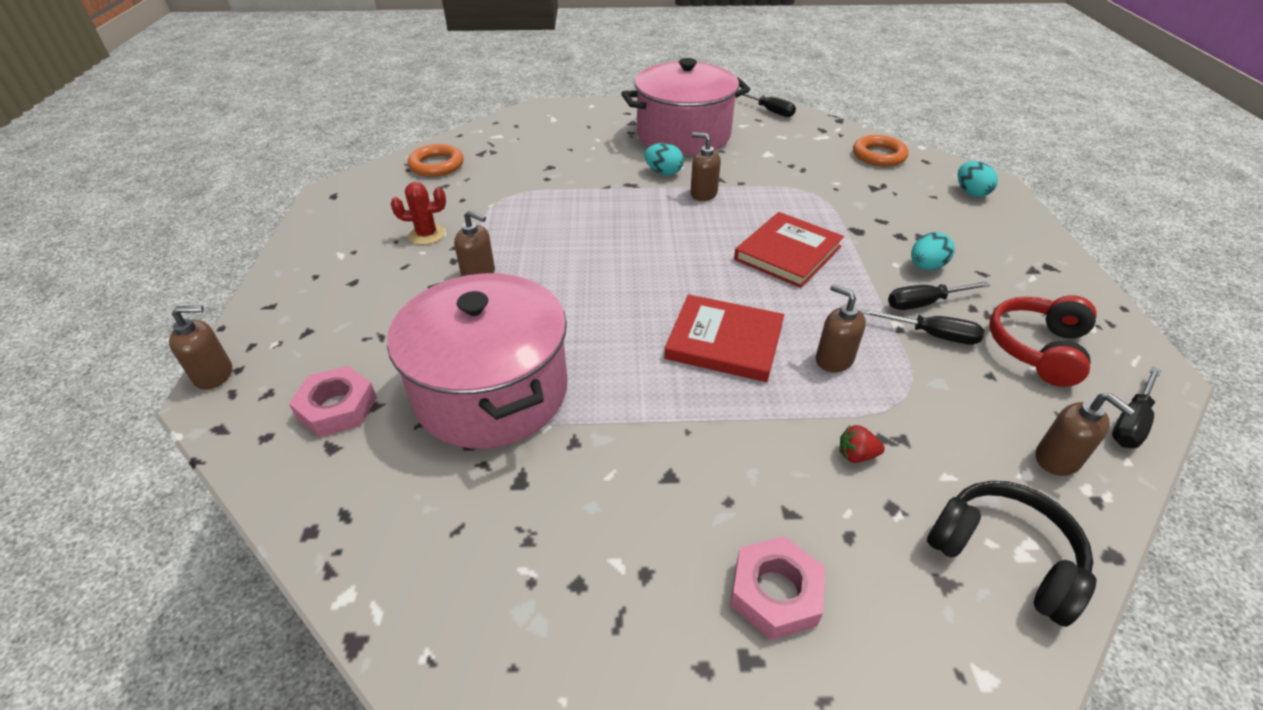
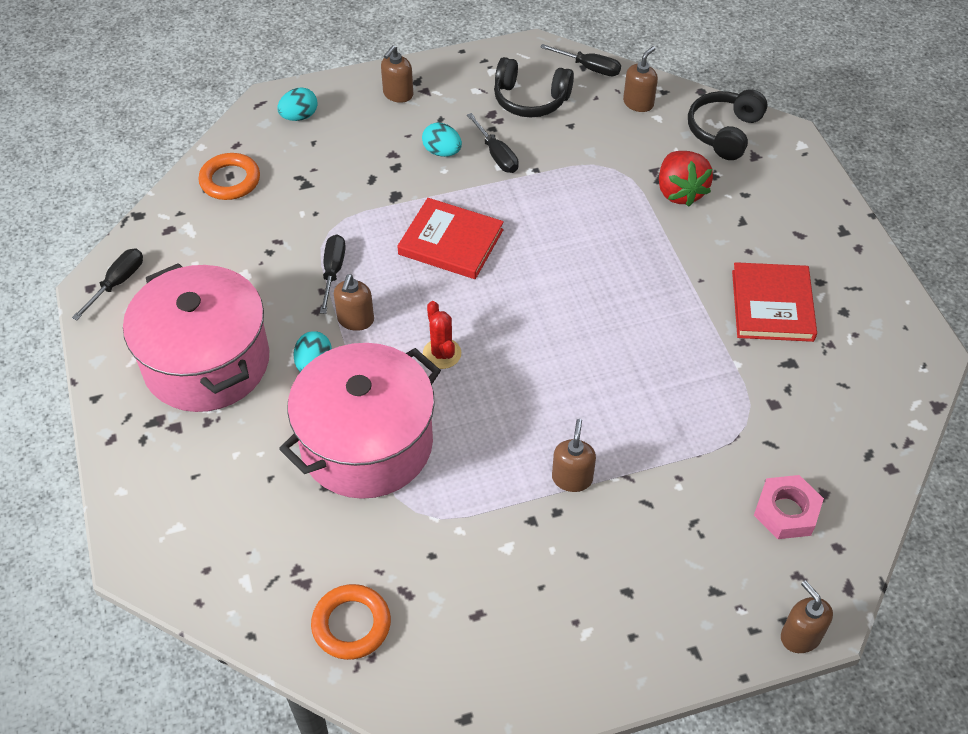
camera: 105 degrees left, 10 degrees up
pink pot [387,273,568,449] -> pink pot moved to [279,343,441,499]
red cactus [391,182,446,245] -> red cactus moved to [423,301,461,369]
red book [664,294,784,382] -> red book moved to [732,262,817,342]
pink nut [730,536,825,640] -> none
brown soap dispenser [816,284,866,373] -> brown soap dispenser moved to [381,45,413,103]
red strawberry [839,425,885,463] -> red strawberry [659,151,713,207], size x2.14
black screwdriver [861,308,984,345] -> black screwdriver moved to [320,234,346,314]
red headphones [989,295,1097,387] -> black headphones [494,57,574,117]

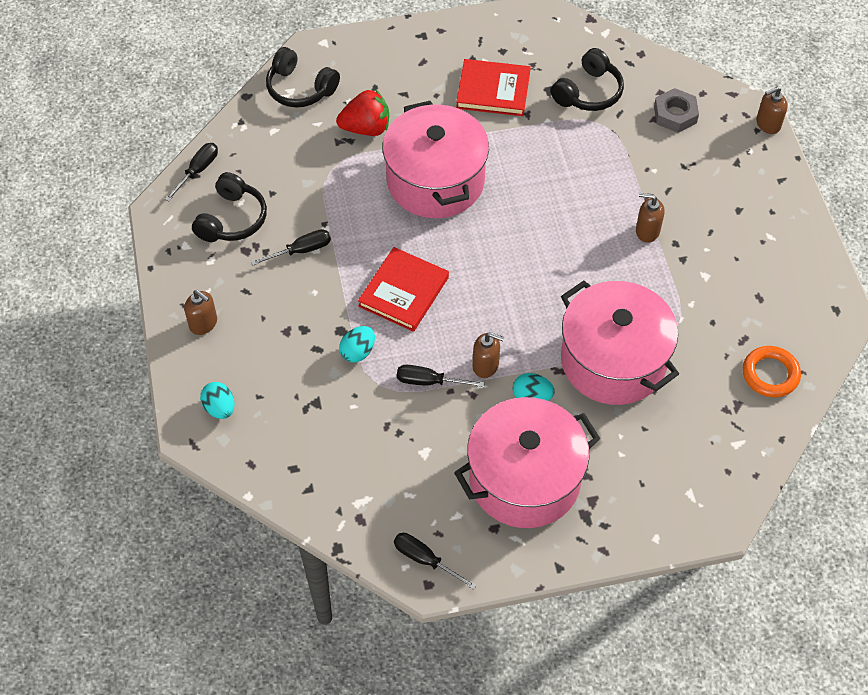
camera: 85 degrees left, 5 degrees up
orange ring [198,153,260,200] -> none
turquoise egg [422,123,462,157] -> turquoise egg moved to [339,326,375,362]
red cactus [423,301,461,369] -> none
brown soap dispenser [623,46,658,112] -> none
pink nut [754,475,824,539] -> grey nut [654,88,699,133]
none -> pink pot [382,101,489,218]
none -> black headphones [551,48,624,111]

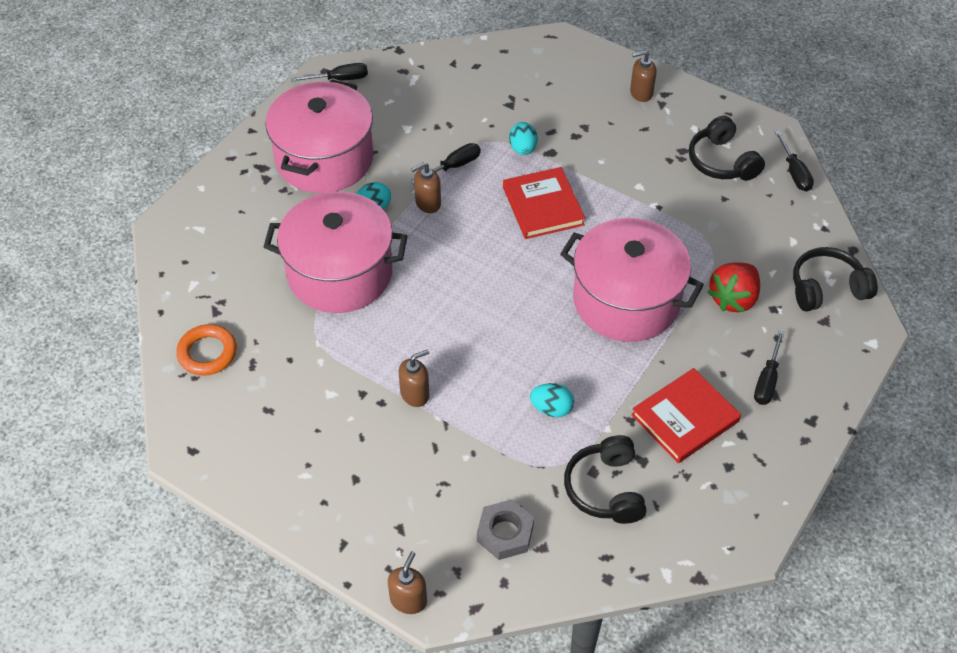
camera: 135 degrees right, 5 degrees down
turquoise egg [200,382,235,419] -> turquoise egg moved to [530,383,574,417]
black screwdriver [251,229,331,266] -> black screwdriver moved to [754,330,784,405]

